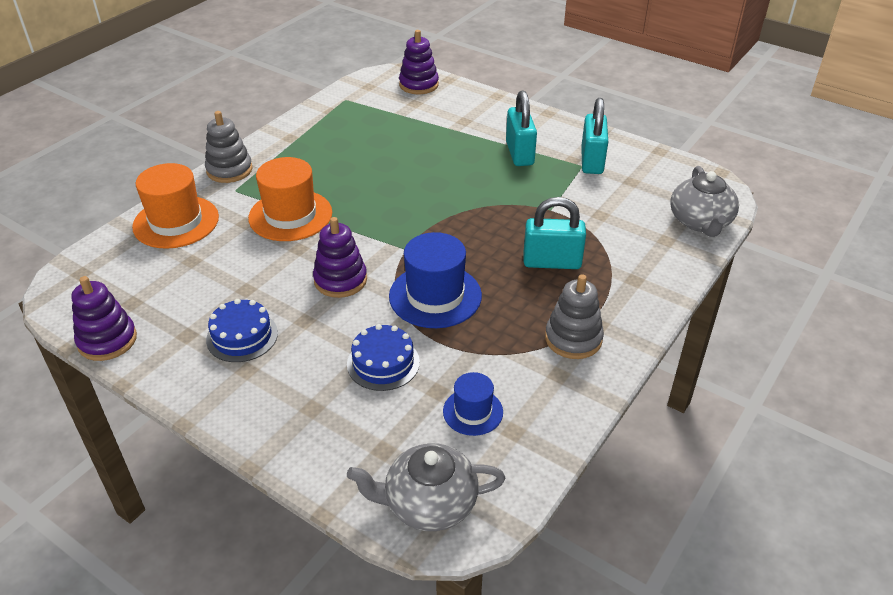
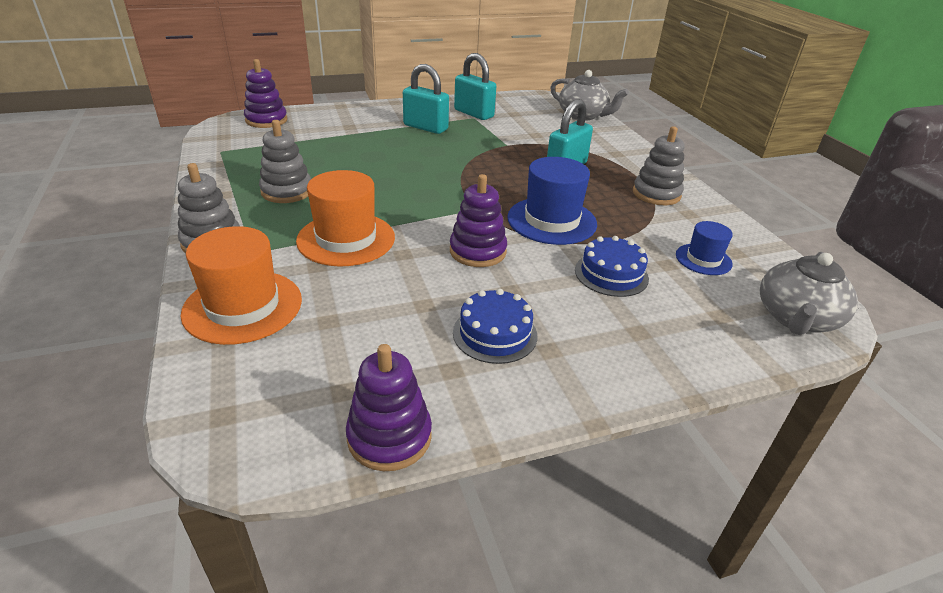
camera: 55 degrees left, 5 degrees down
none -> grey stacking toy [259,120,311,203]

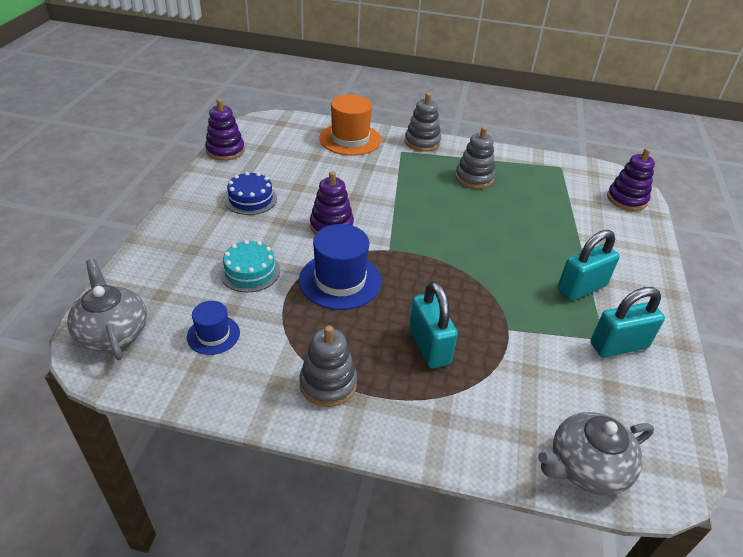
camera: 120 degrees right, 5 degrees up
orange hat [296,170,395,267] -> none
blue cake [575,236,649,297] -> turquoise cake [220,240,280,292]

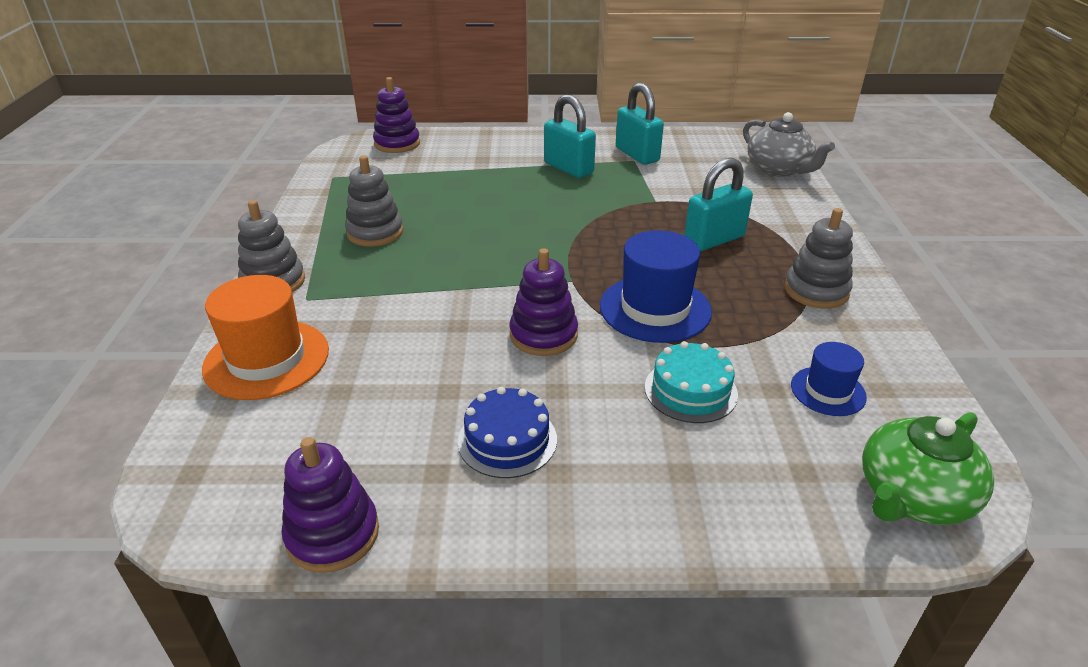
camera: 100 degrees left, 5 degrees down
grey teapot [67,259,147,360] -> green teapot [862,412,994,525]

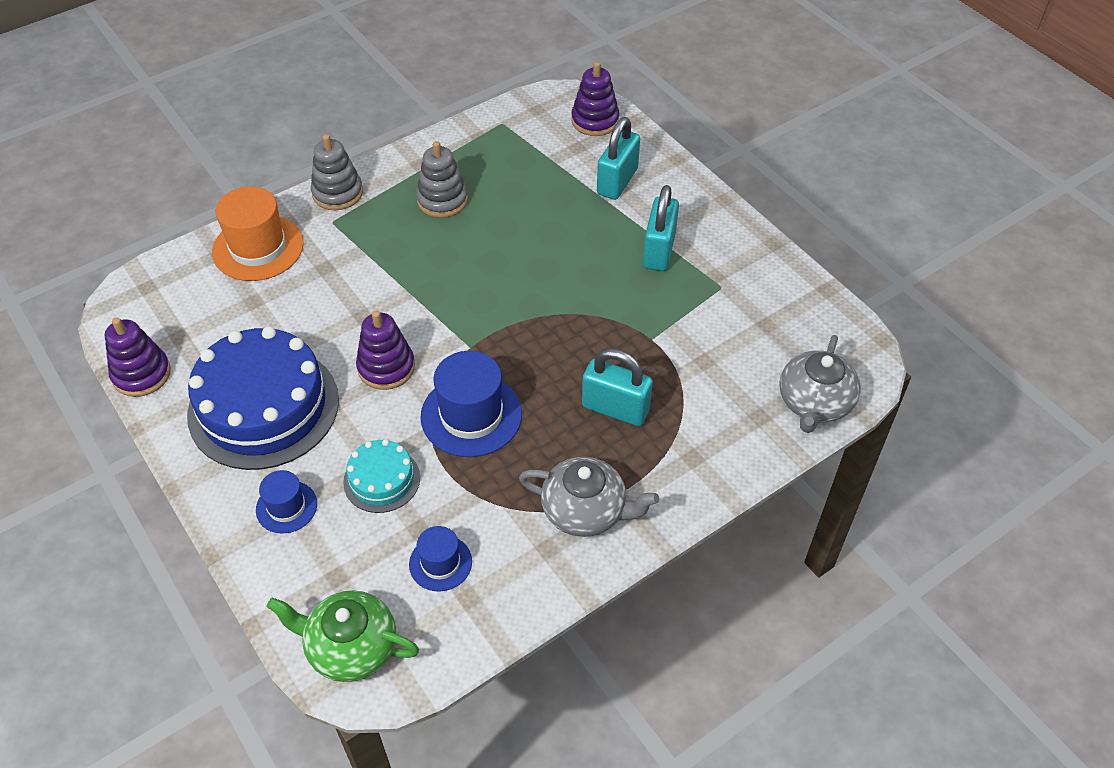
camera: 55 degrees right, 15 degrees up
blue cake [458,387,557,478] -> blue cake [187,326,339,470], size x2.05
turquoise padlock [616,83,664,165] -> turquoise padlock moved to [597,117,640,200]
grey stacking toy [785,208,853,309] -> grey teapot [519,457,659,537]
none -> blue hat [256,470,317,534]

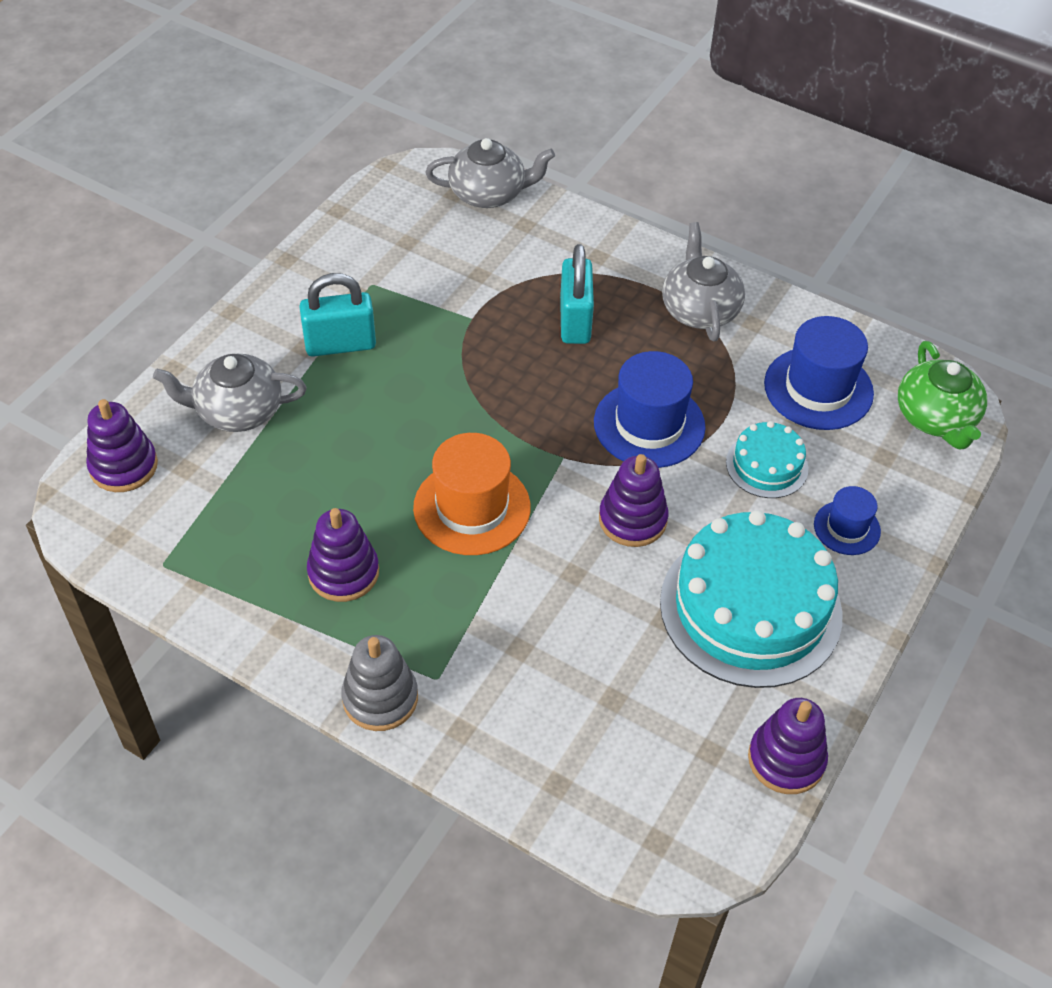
camera: 115 degrees left, 0 degrees up
blue cake [187,326,339,470] -> turquoise cake [660,510,842,688]
orange hat [212,187,304,281] -> orange hat moved to [413,433,531,555]
blue hat [409,526,472,592] -> blue hat [764,316,874,430], size x1.77
grey stacking toy [416,141,468,218] -> purple stacking toy [307,508,379,602]
turquoise padlock [597,117,640,200] -> grey teapot [153,354,307,432]

